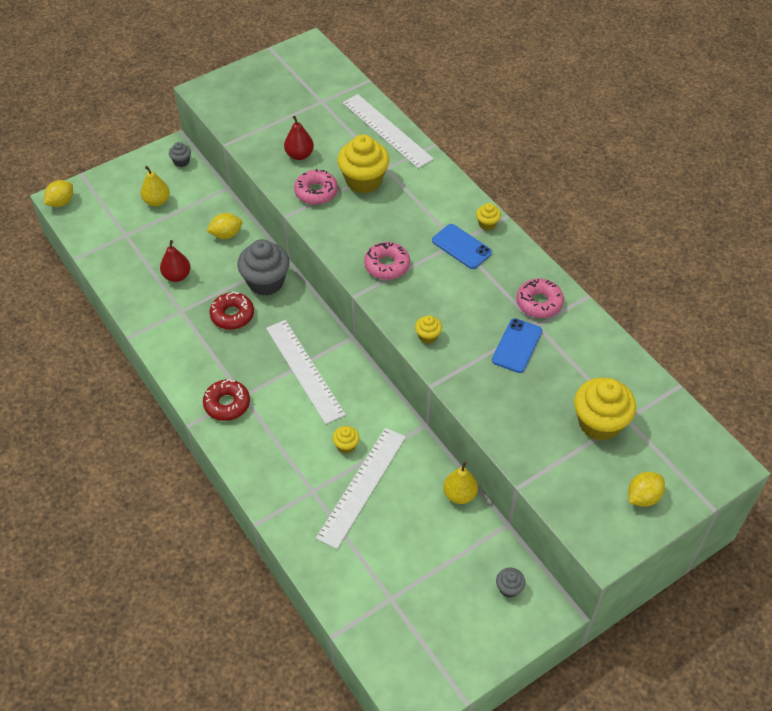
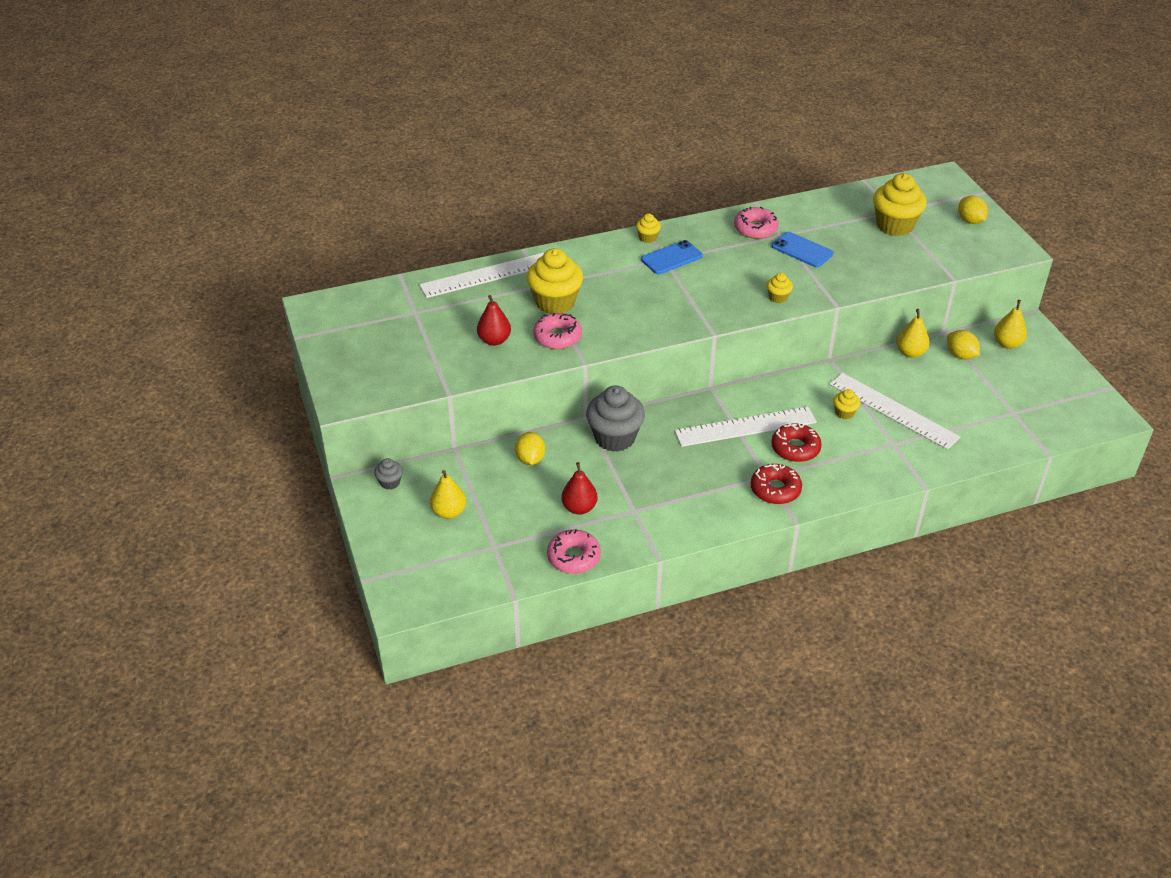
camera: 75 degrees left, 10 degrees down
yellow lemon [44,180,73,207] -> yellow lemon moved to [947,330,980,359]
red donut [210,292,254,330] -> red donut moved to [771,423,822,462]
pink donut [364,242,410,280] -> pink donut moved to [547,529,601,574]
grey cupcake [496,568,525,598] -> yellow pear [994,300,1027,349]

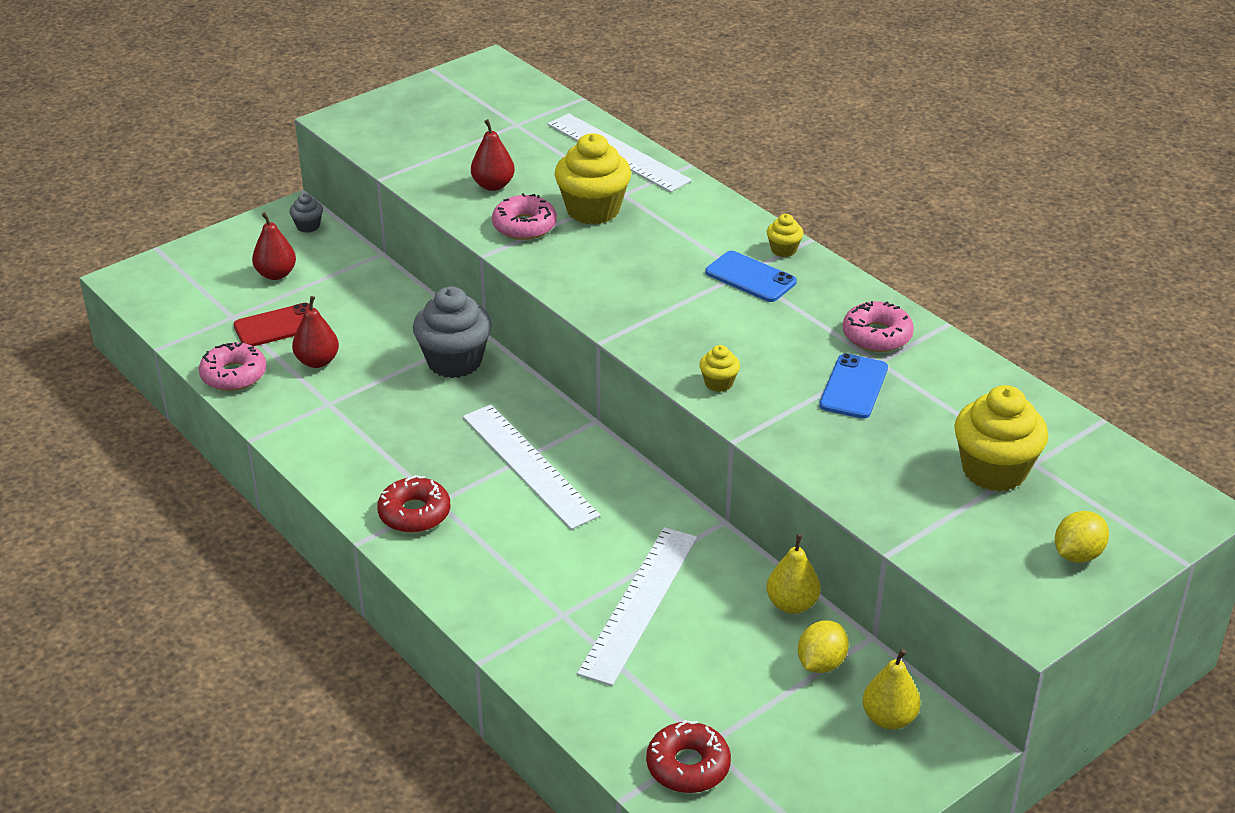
camera: 70 degrees right, 5 degrees down
yellow pear [430,470,466,519] -> red pear [252,212,296,280]
yellow lemon [515,432,545,465] -> none
red donut [771,423,822,462] -> red donut moved to [646,720,731,793]
yellow cupcake [833,389,860,419] -> none
none -> red phone [233,303,310,346]

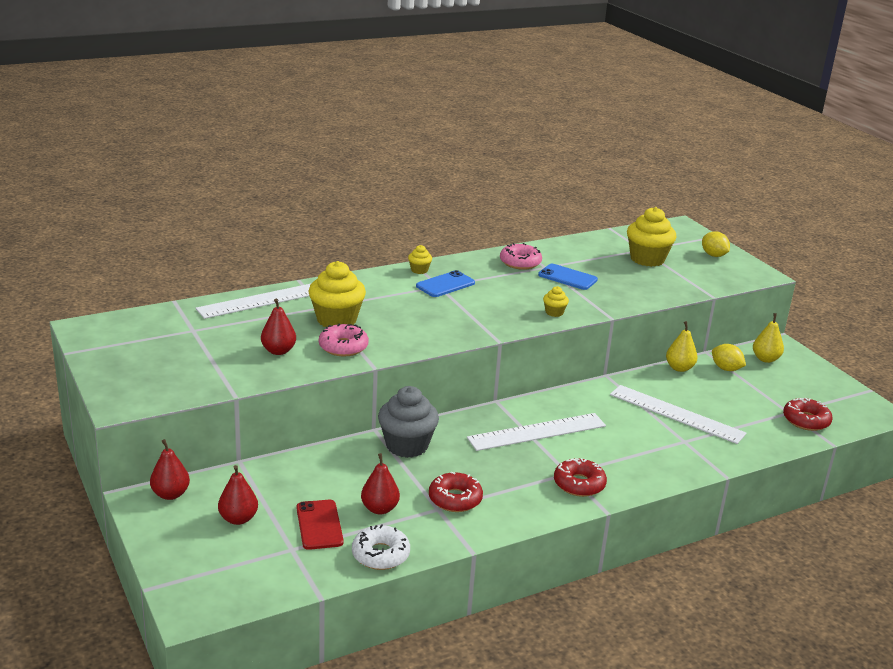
camera: 80 degrees left, 10 degrees down
pink donut [199,342,267,391] -> white donut [352,524,410,570]
grey cupcake [290,193,323,233] -> red pear [150,439,190,500]
none -> red donut [429,472,483,512]

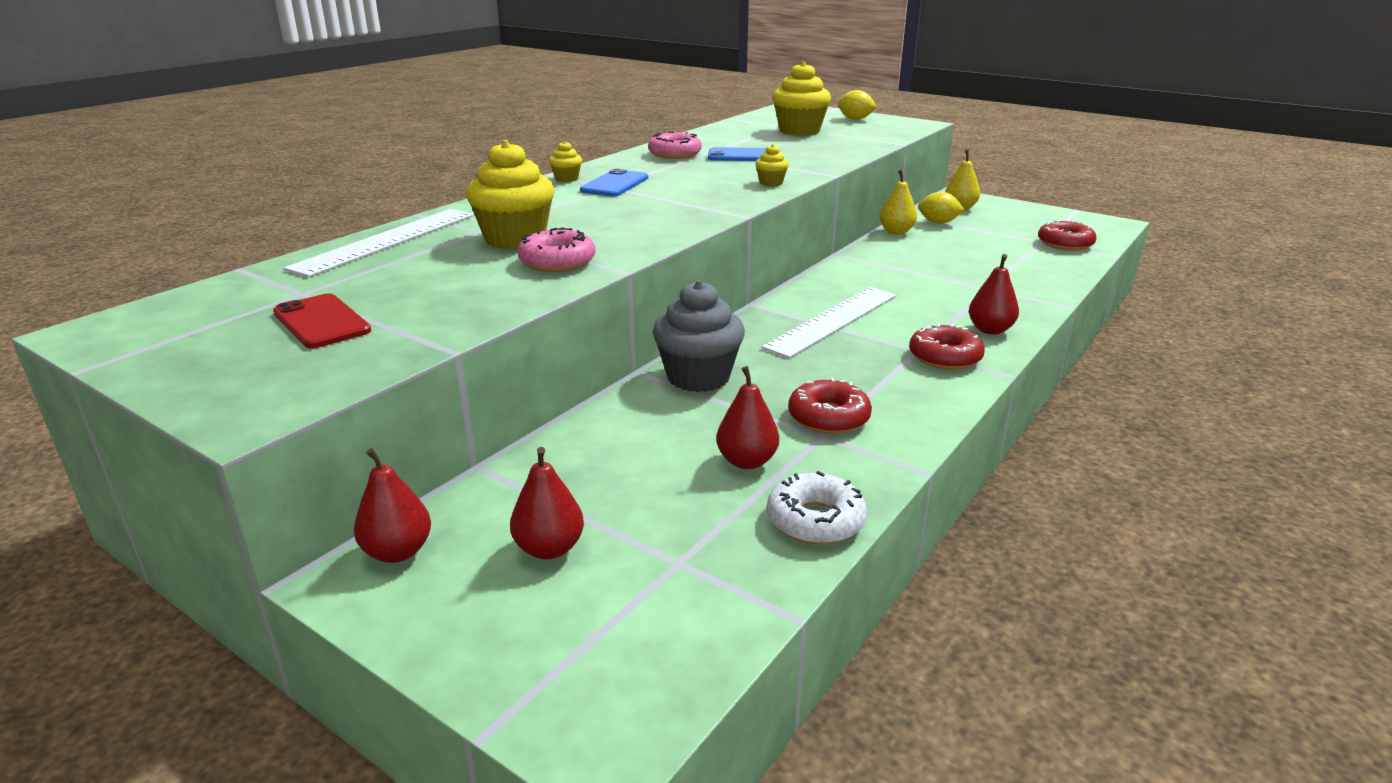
camera: 25 degrees left, 0 degrees up
red pear [261,299,296,355] -> red pear moved to [969,254,1019,334]
red phone [296,500,344,550] -> red phone moved to [273,293,371,348]
white ruler [610,385,746,444] -> none

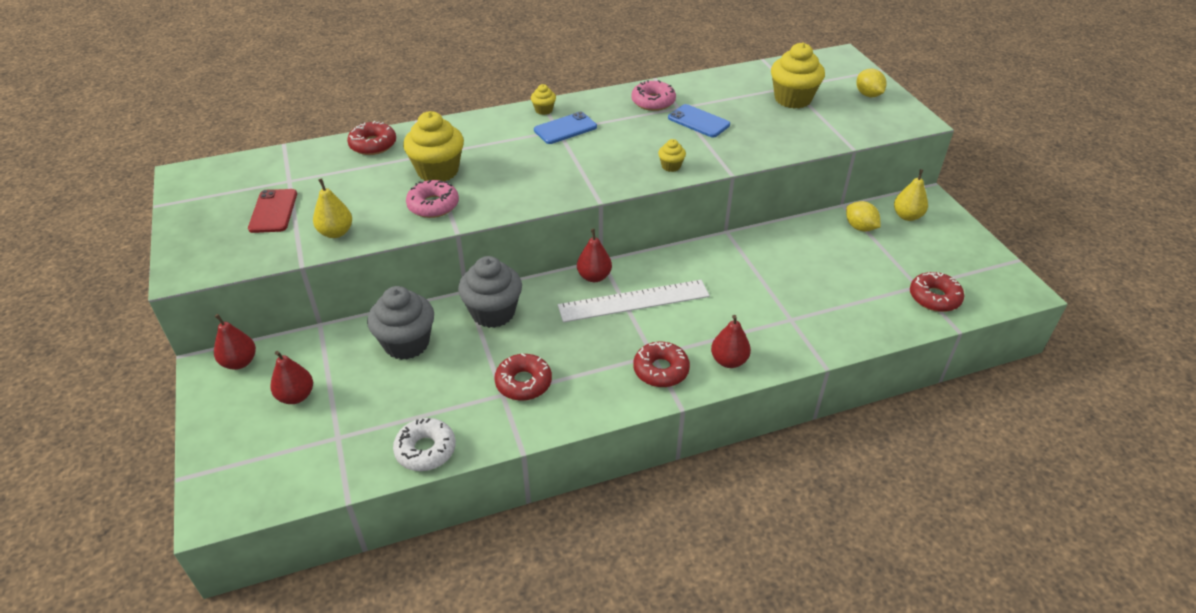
camera: 35 degrees right, 15 degrees up
white ruler [283,209,474,277] -> red donut [347,121,396,155]
red pear [716,366,779,469] -> red pear moved to [577,229,612,282]
yellow pear [879,170,917,234] -> yellow pear moved to [313,178,352,238]
none -> grey cupcake [367,286,434,360]

